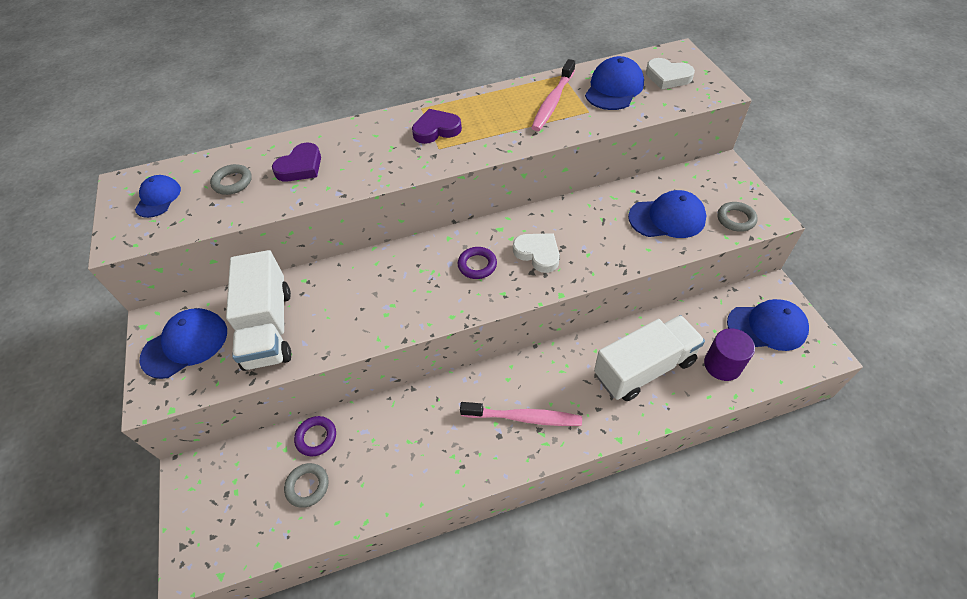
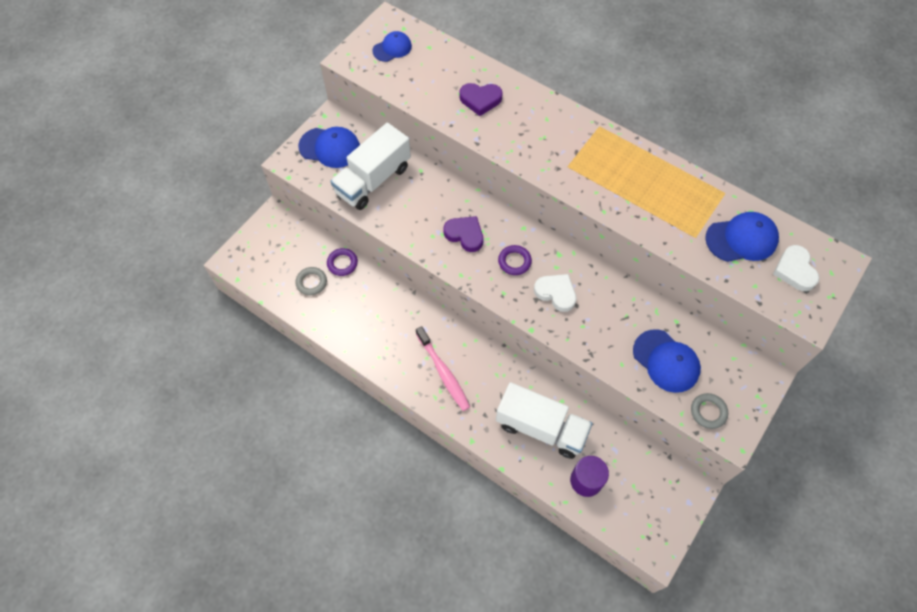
camera: 50 degrees right, 10 degrees up
grey ring [210,164,252,195] -> none
purple heart [412,109,462,144] -> purple heart moved to [444,216,483,252]
white heart [513,233,560,273] -> white heart turned 60 degrees counterclockwise [534,274,577,312]
pink toothbrush [531,59,575,131] -> none
blue cap [727,299,809,351] -> none

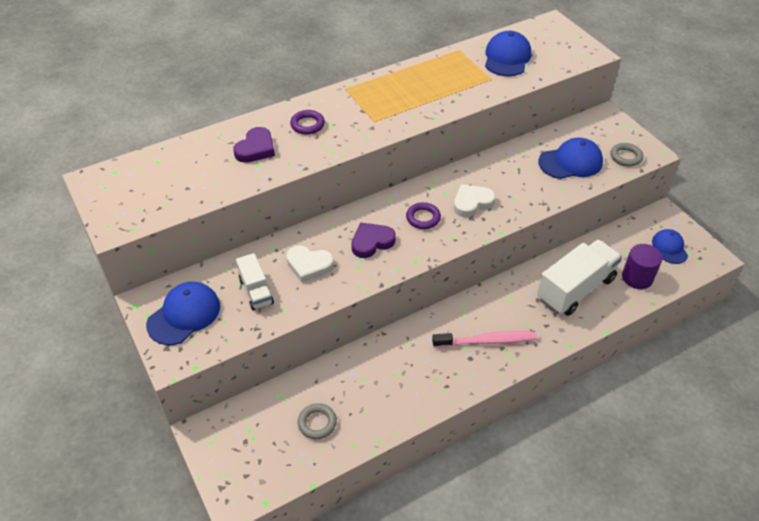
camera: 65 degrees left, 15 degrees down
purple ring [327,248,358,276] -> purple ring moved to [290,110,325,135]
white truck [330,123,411,210] -> white truck [236,253,274,311], size x0.55
blue cap [372,31,412,62] -> blue cap moved to [652,229,688,264]
white heart [773,245,820,291] -> white heart moved to [286,246,334,283]

